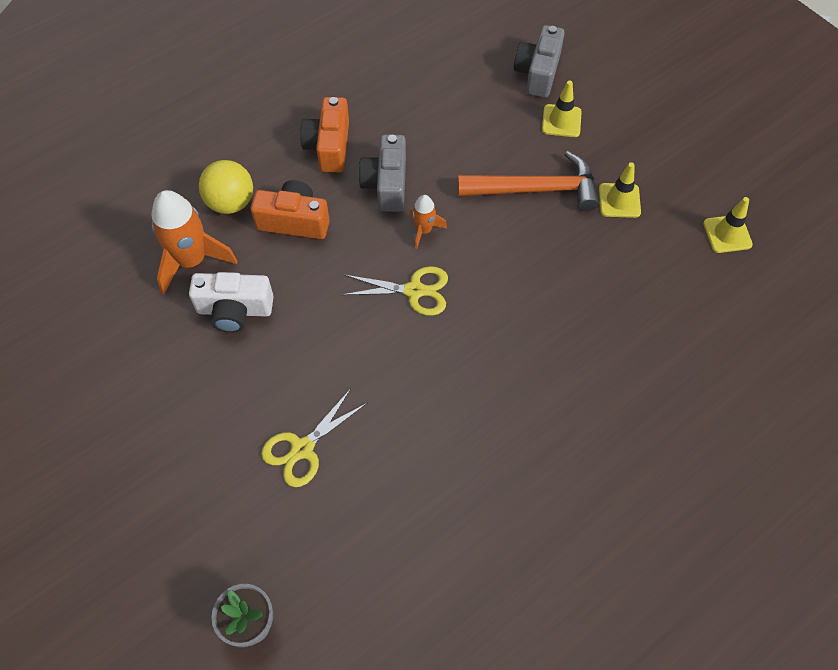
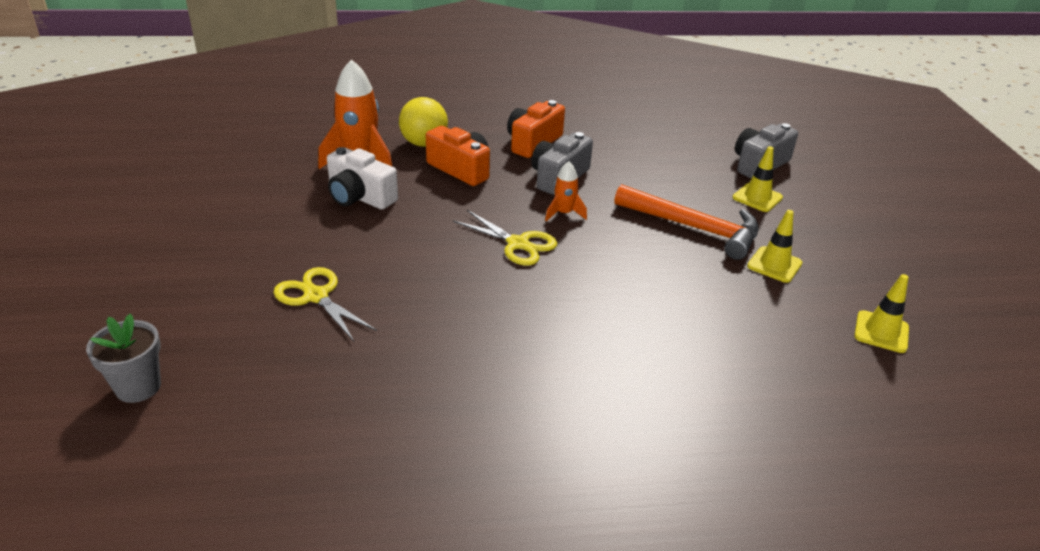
camera: 30 degrees right, 25 degrees down
yellow scissors [261,389,367,487] -> yellow scissors turned 60 degrees clockwise [273,267,377,341]

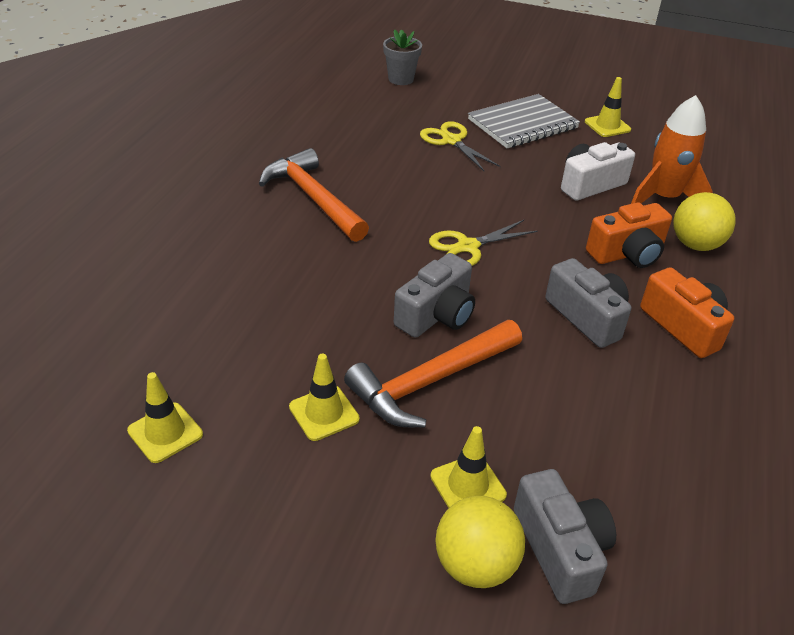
camera: 115 degrees right, 5 degrees up
yellow scissors [273,267,377,341] -> yellow scissors turned 105 degrees counterclockwise [420,121,501,171]
orange rocket [545,161,587,221] -> none
none -> orange hammer [259,148,369,242]
none -> grey camera [394,253,475,338]
none -> yellow ball [435,496,525,588]
none -> grey notebook [468,94,580,148]
none -> yellow traffic cone [585,77,631,137]

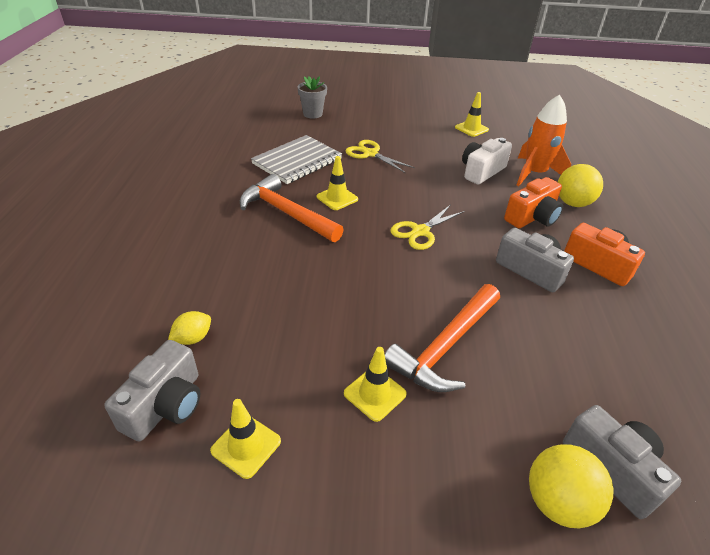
camera: 15 degrees left, 0 degrees up
grey camera [394,253,475,338] -> grey camera moved to [104,340,200,441]
yellow traffic cone [430,426,507,508] -> yellow traffic cone moved to [317,156,358,210]
grey notebook [468,94,580,148] -> grey notebook moved to [251,135,342,184]
none -> yellow lemon [168,311,211,345]

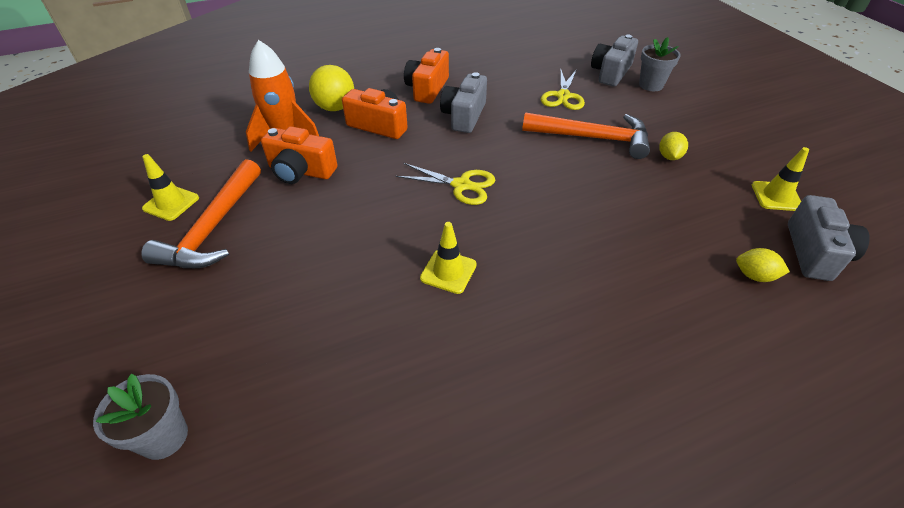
camera: 115 degrees left, 5 degrees up
grey camera [104,340,200,441] -> grey camera turned 105 degrees clockwise [788,195,870,281]
orange hammer [240,174,344,242] -> orange hammer moved to [141,159,261,268]
grey notebook [251,135,342,184] -> none
yellow traffic cone [344,347,407,422] -> yellow lemon [659,132,688,160]
yellow scissors [345,140,415,173] -> yellow scissors moved to [541,68,585,110]
white camera [462,138,512,185] -> orange camera [261,126,337,184]
yellow ball [529,444,614,528] -> grey flower pot [639,37,681,91]

